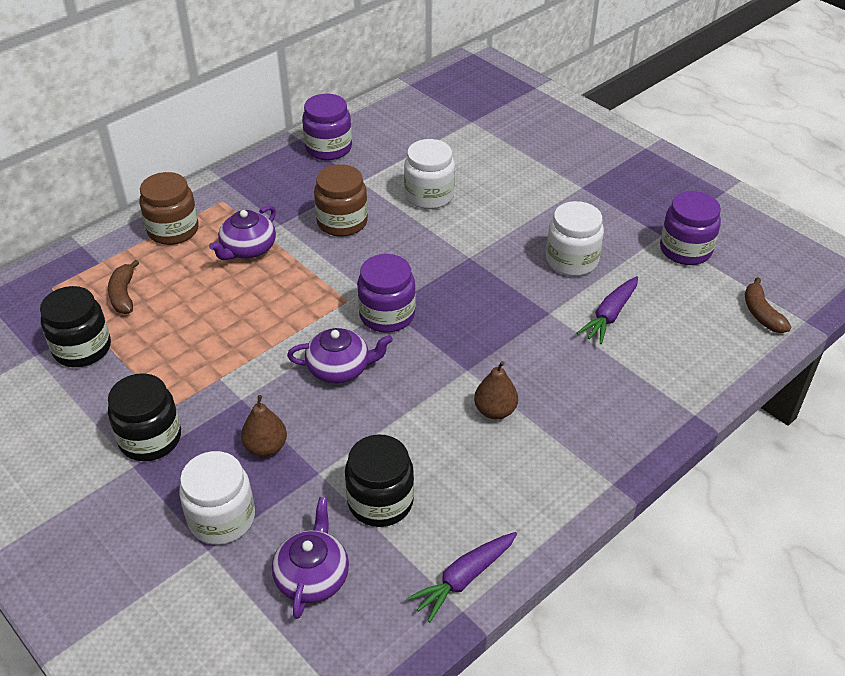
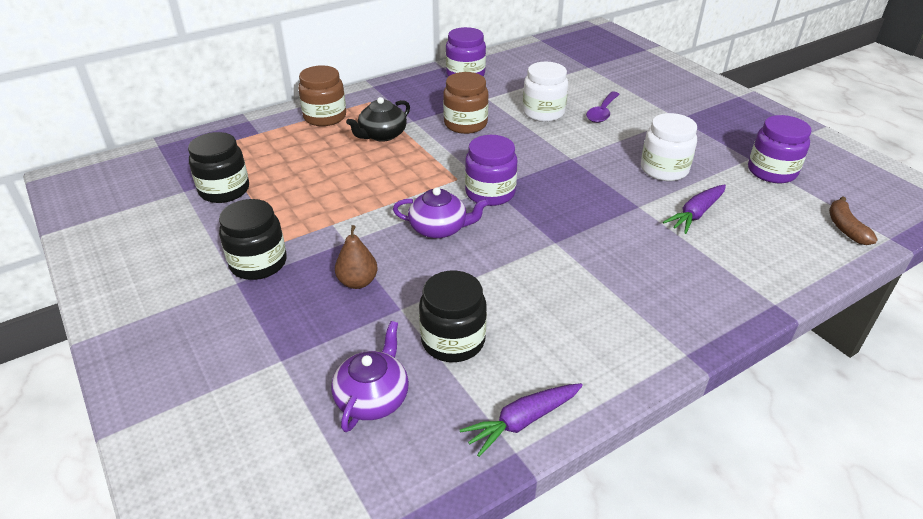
camera: 10 degrees right, 5 degrees down
brown banana [108,260,139,314] -> none
white jar [179,451,255,545] -> none
purple teapot [209,205,276,260] -> black teapot [346,97,410,142]
brown pear [474,361,518,419] -> none
none -> purple spoon [586,91,620,123]

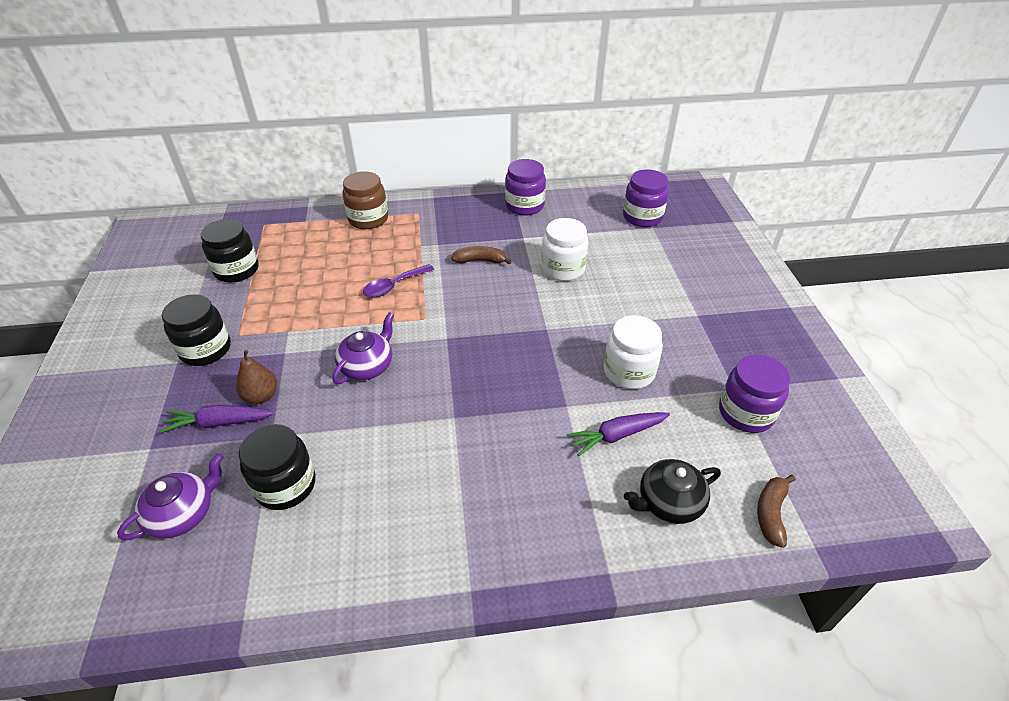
camera: 25 degrees right, 5 degrees up
black teapot [346,97,410,142] -> black teapot moved to [624,459,721,524]
purple teapot [393,187,489,239] -> purple teapot turned 90 degrees counterclockwise [332,312,394,384]
brown jar [443,72,489,134] -> brown banana [451,246,512,264]
purple carrot [460,383,583,457] -> purple carrot moved to [160,405,275,433]
purple jar [465,135,517,206] -> purple jar moved to [623,169,669,227]
purple spoon [586,91,620,123] -> purple spoon moved to [363,264,434,297]

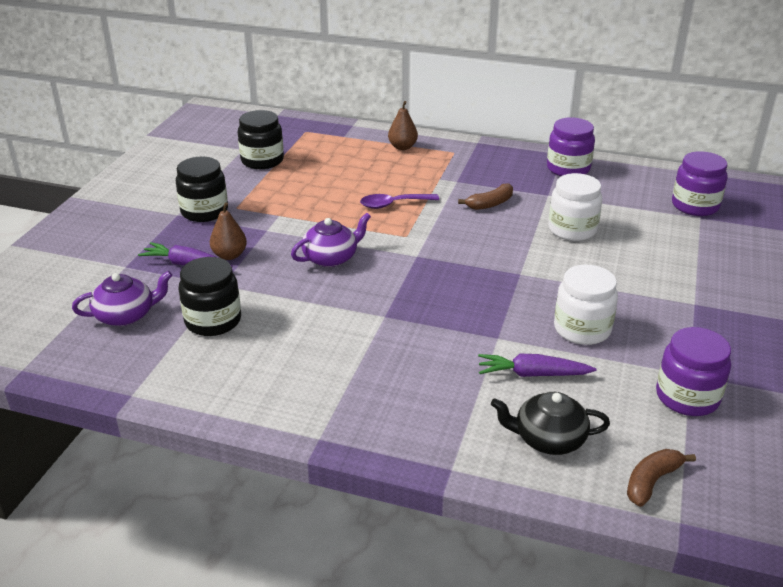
camera: 25 degrees right, 10 degrees down
brown jar [342,171,388,229] -> brown pear [388,101,418,150]
brown banana [451,246,512,264] -> brown banana turned 120 degrees clockwise [458,183,513,210]

